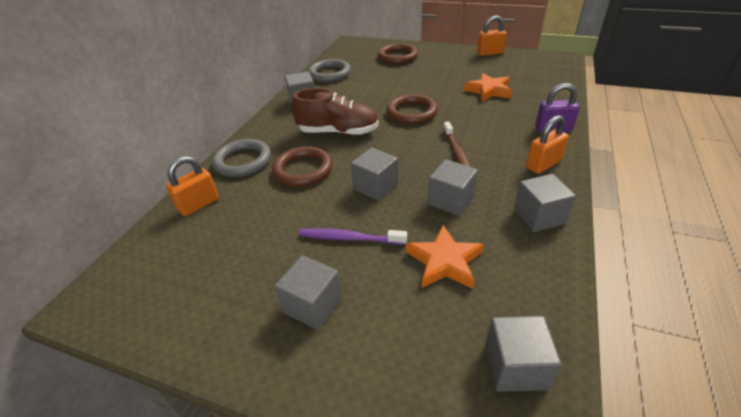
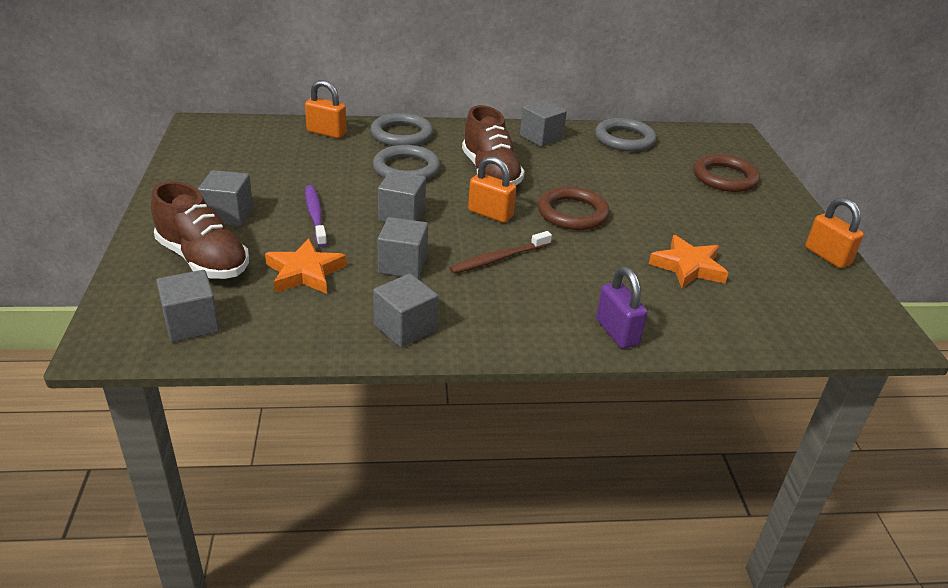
camera: 60 degrees right, 5 degrees down
brown ring [272,146,332,187] -> grey ring [373,145,441,180]
orange padlock [526,115,569,174] -> orange padlock moved to [468,156,516,223]
none -> brown shoe [151,181,249,279]

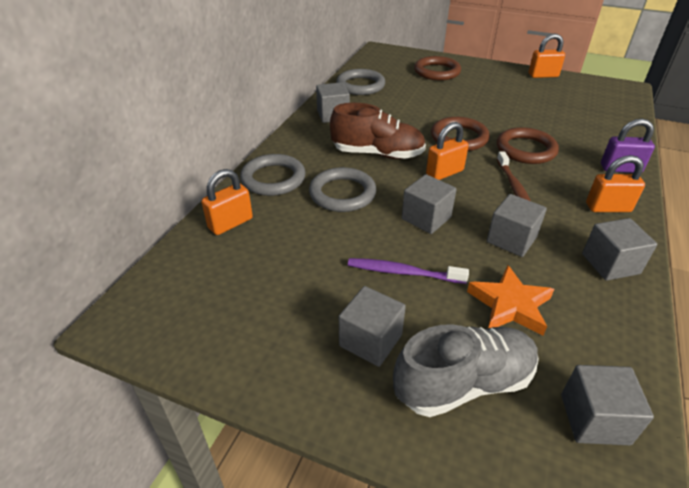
camera: 60 degrees left, 5 degrees up
brown shoe [151,181,249,279] -> grey shoe [393,324,539,417]
orange star [649,235,728,288] -> none
none -> brown ring [497,127,559,164]
none -> orange padlock [586,155,645,212]

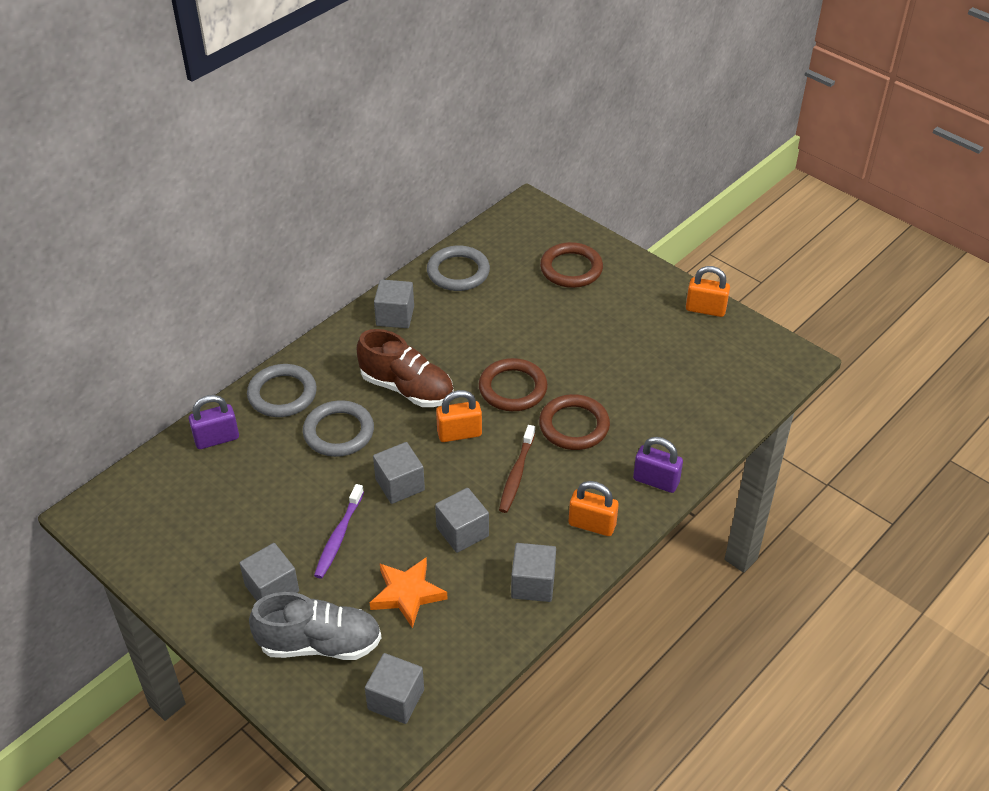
camera: 20 degrees right, 5 degrees up
orange padlock [201,169,253,235] -> purple padlock [189,395,239,449]
purple toothbrush [348,258,469,284] -> purple toothbrush turned 105 degrees counterclockwise [314,484,364,579]

